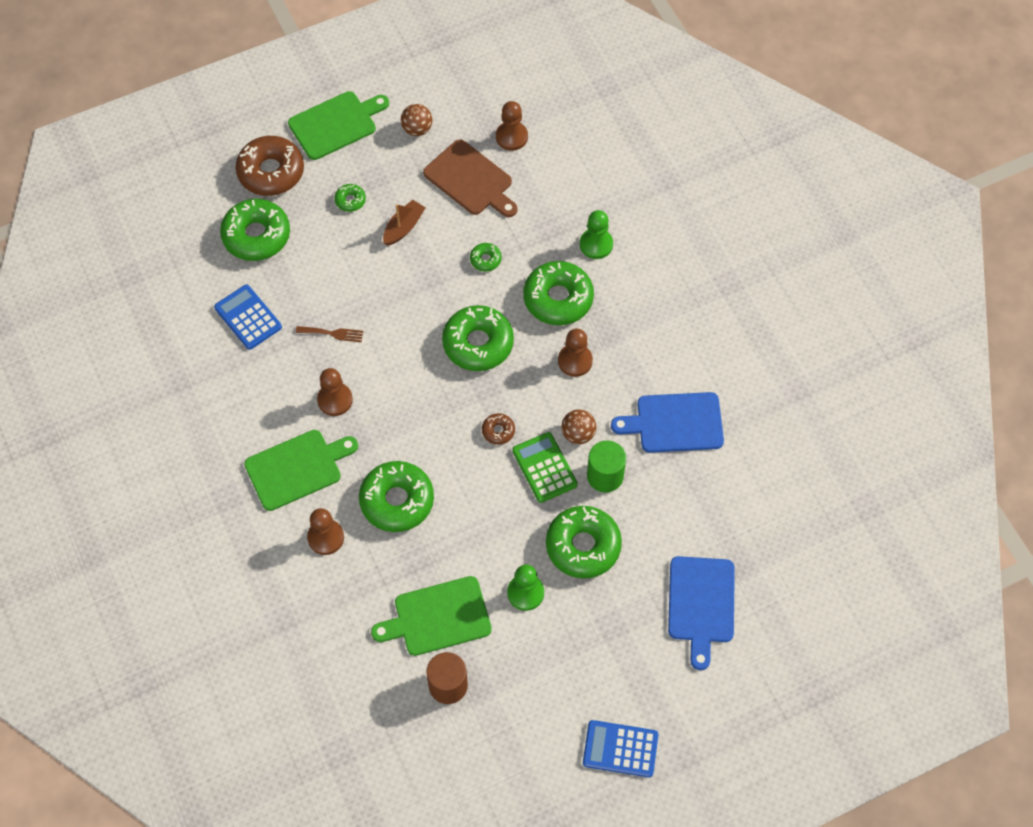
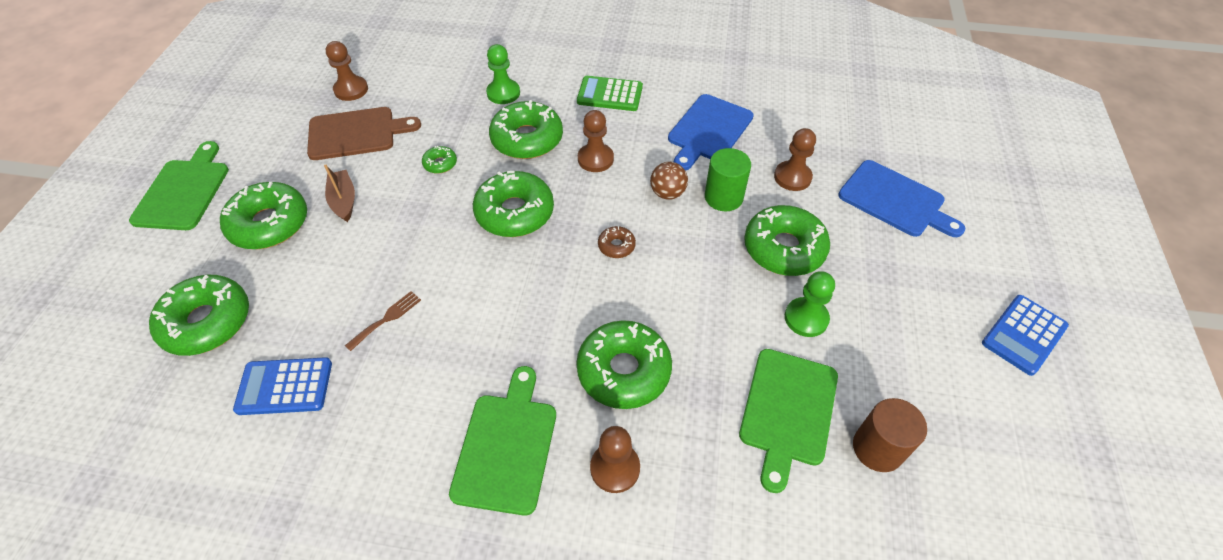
camera: 55 degrees left, 10 degrees down
brown donut [236,136,304,196] -> none
brown pawn [317,368,353,416] -> brown pawn moved to [774,128,816,191]
green donut [334,184,366,212] -> green donut [220,182,307,249], size x2.19
brown ball [401,104,432,136] -> none
green calculator [512,432,578,503] -> green calculator moved to [577,76,643,111]

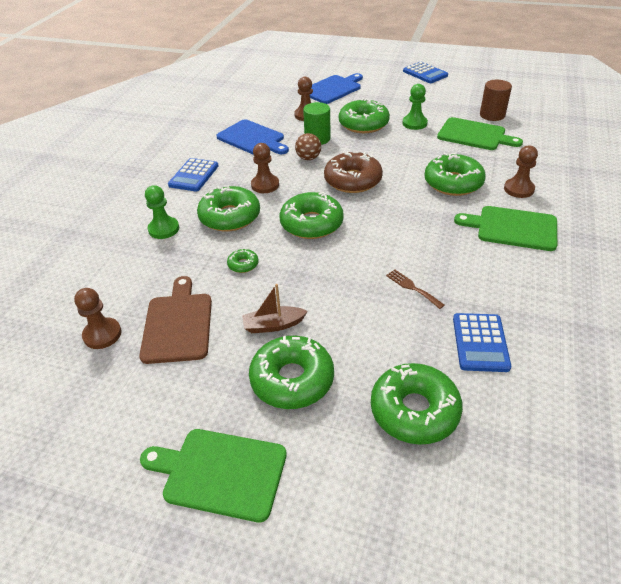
camera: 80 degrees left, 10 degrees down
green calculator [577,76,643,111] -> blue calculator [168,158,219,192]
brown donut [598,226,636,258] -> brown donut [324,151,383,193], size x2.19

